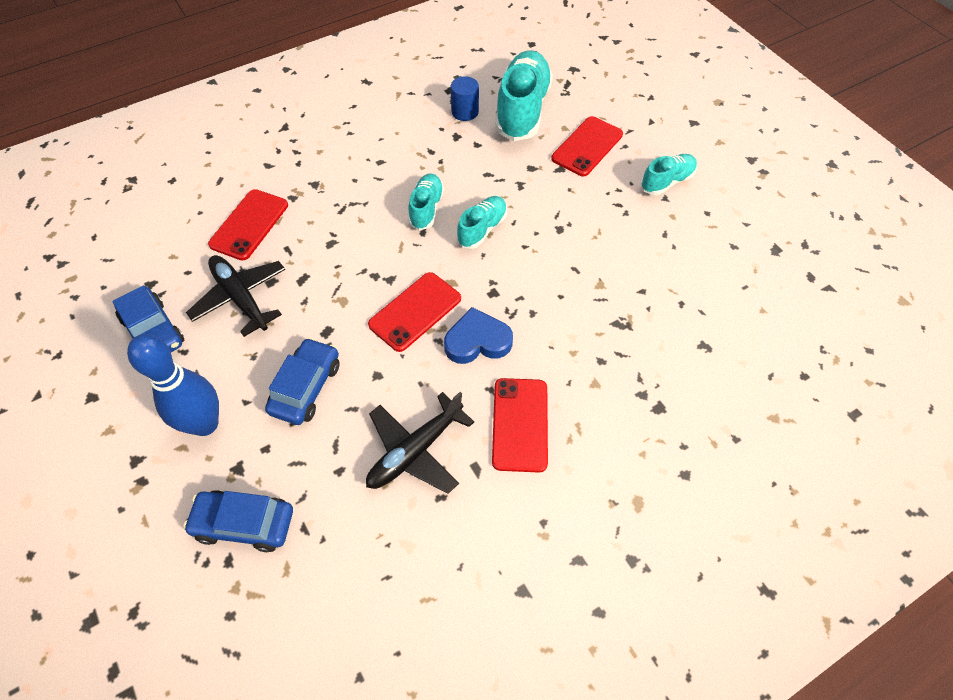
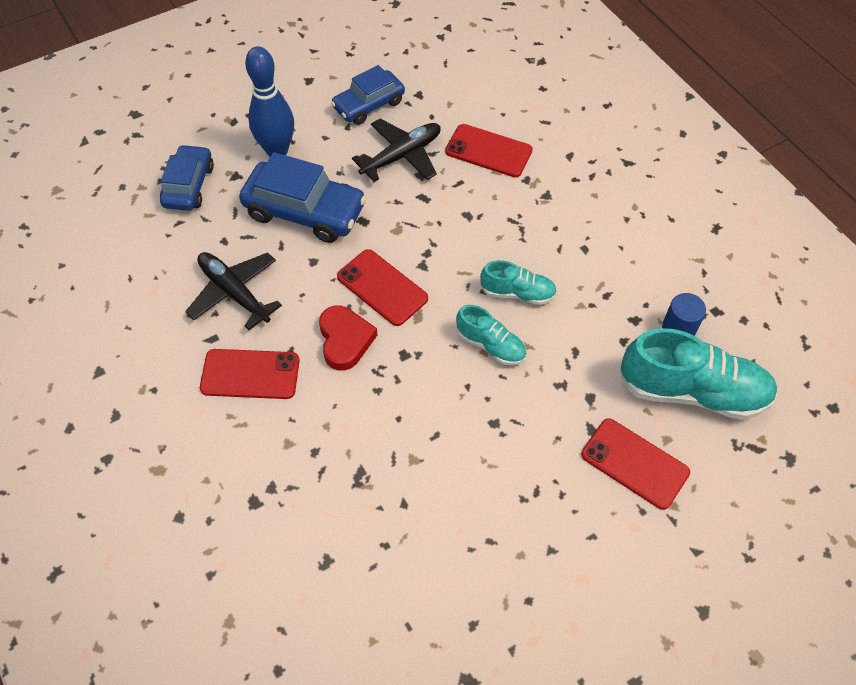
camera: 90 degrees right, 0 degrees up
blue car [265,338,340,425] -> blue car [239,152,367,243], size x1.52
blue heart [444,307,513,364] -> red heart [319,305,377,370]
turquoise shoe [641,154,697,195] -> none

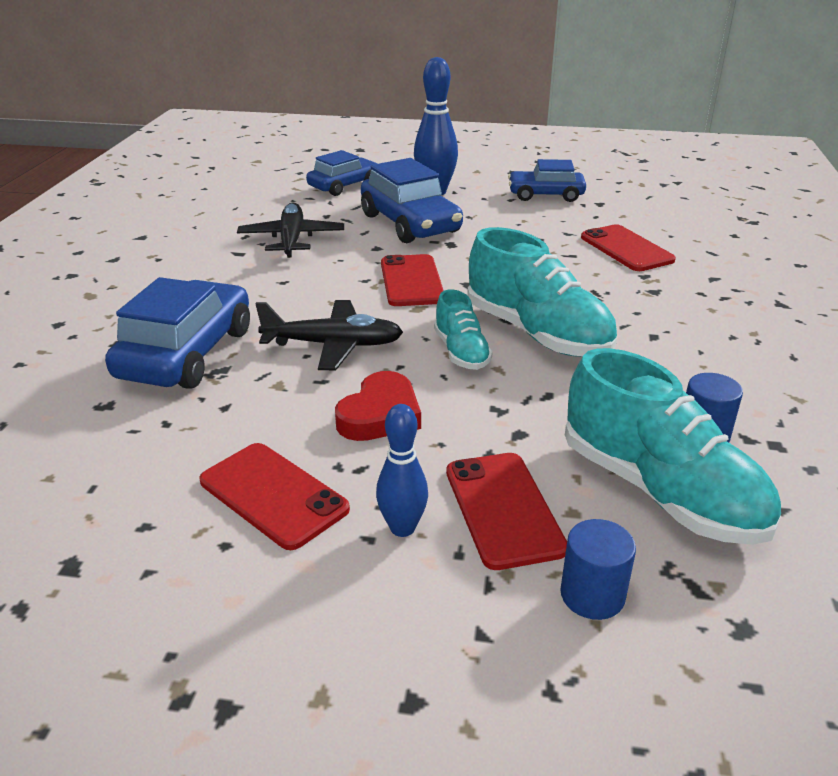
camera: 40 degrees right, 25 degrees down
red phone [200,349,300,399] -> red phone moved to [200,443,350,550]
red heart [319,305,377,370] -> red heart moved to [335,371,421,441]
black plane [352,119,441,182] -> black plane moved to [256,300,403,370]
turquoise shoe [480,260,557,305] -> turquoise shoe [467,227,617,356], size x1.87
none -> blue car [105,277,250,389]
none -> blue bowling pin [376,404,428,537]
none -> blue cylinder [560,519,636,620]

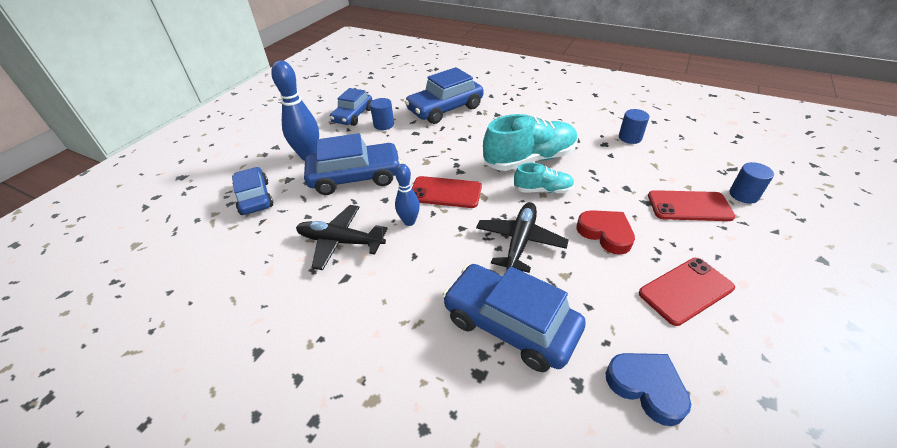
camera: 70 degrees left, 10 degrees up
blue bowling pin [376,404,428,537] -> blue bowling pin moved to [395,164,420,226]
turquoise shoe [565,348,781,545] -> none
red phone [581,224,676,271] -> blue car [405,67,483,124]
none -> blue cylinder [370,98,394,130]
none -> blue heart [606,353,691,426]

